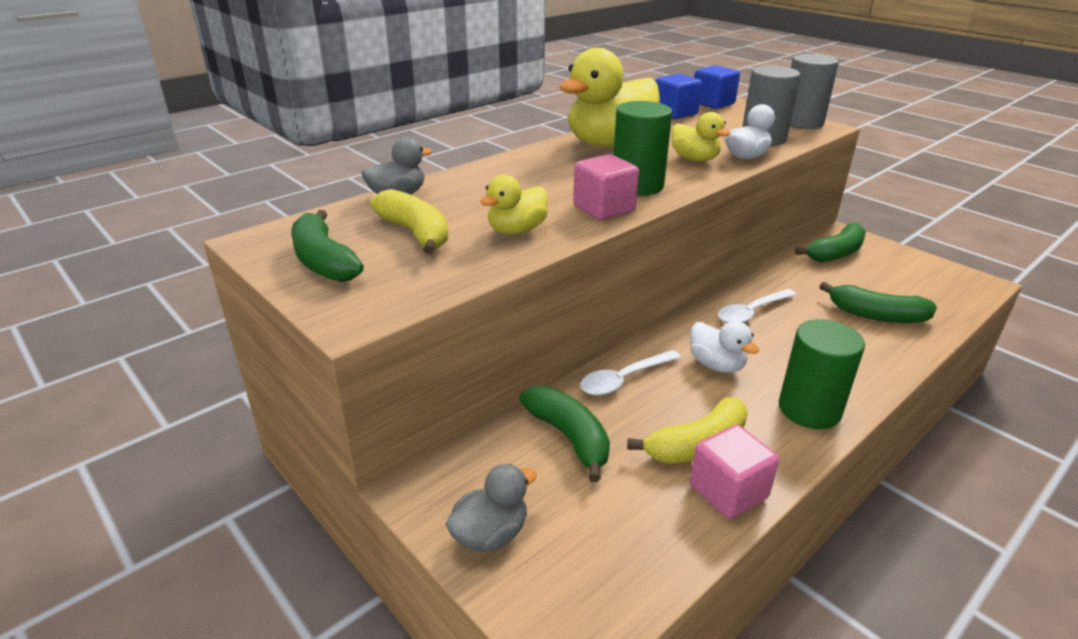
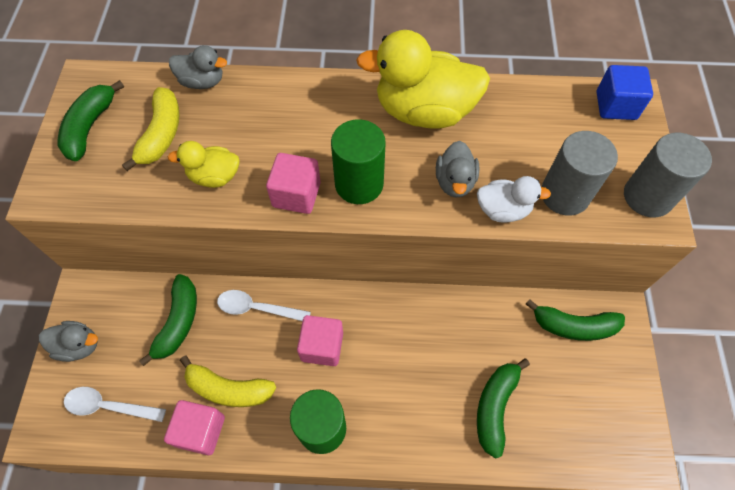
camera: 45 degrees right, 30 degrees up
blue cube [655,74,702,119] -> none
yellow duck [672,112,731,162] -> grey duck [436,141,480,198]
white duck [690,321,759,373] -> pink cube [297,315,343,366]
white spoon [718,289,796,323] -> white spoon moved to [64,387,166,422]
green banana [819,282,937,323] -> green banana turned 45 degrees clockwise [477,358,530,459]

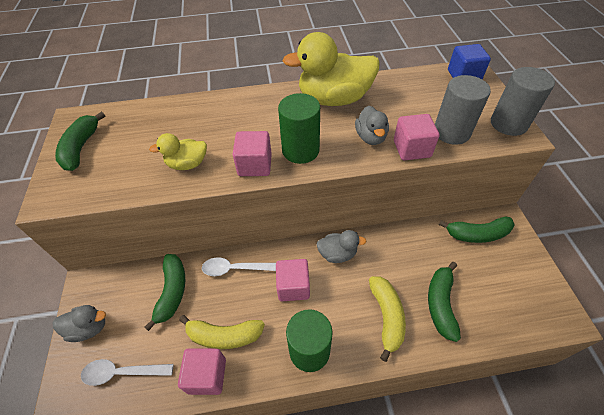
camera: 10 degrees left, 10 degrees down
yellow banana [122,87,179,171] -> yellow banana moved to [369,276,406,362]
grey duck [169,45,227,89] -> grey duck moved to [316,230,367,263]
white duck [477,176,551,223] -> pink cube [394,114,439,160]

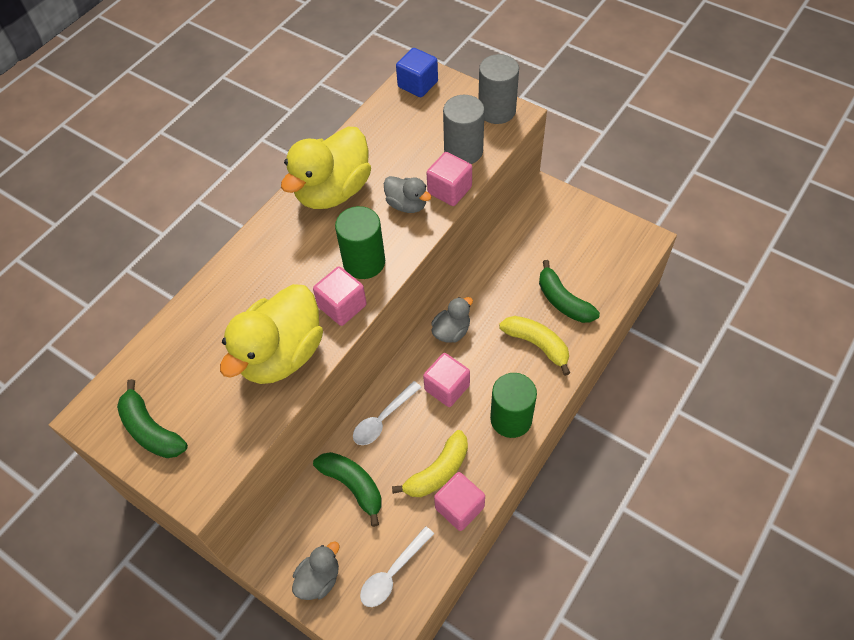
camera: 45 degrees left, 5 degrees up
yellow duck [149,133,207,170] -> yellow duck [220,284,323,384], size x1.98
green banana [439,217,515,243] -> none

